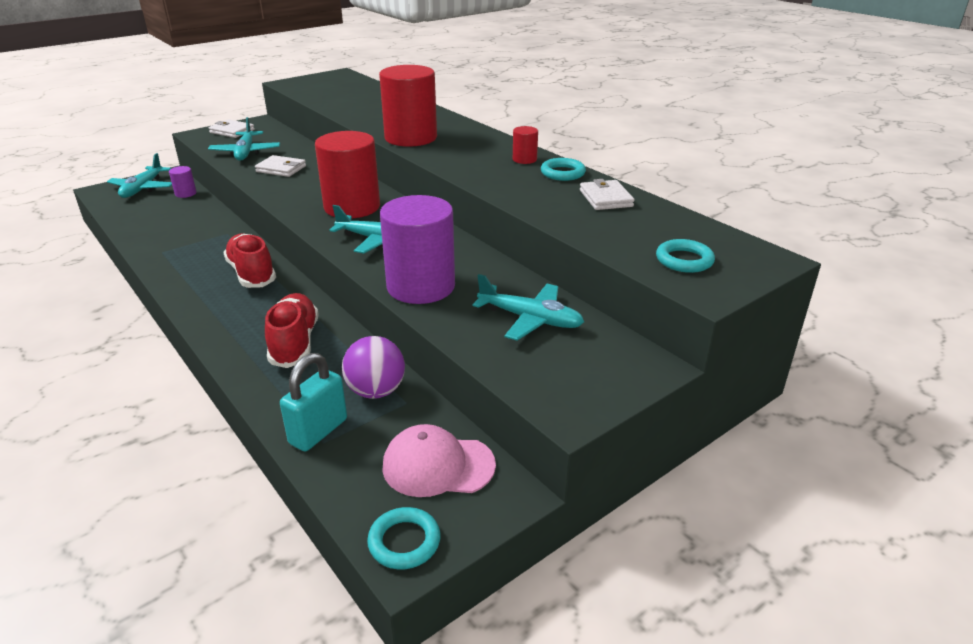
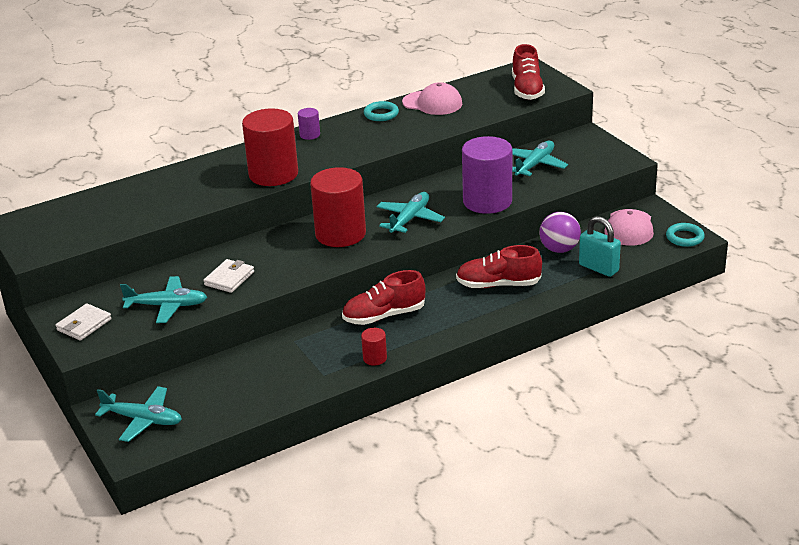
camera: 80 degrees left, 0 degrees up
purple cylinder [169,166,196,198] -> purple cylinder moved to [298,108,320,140]
red cylinder [513,126,538,164] -> red cylinder moved to [361,328,387,366]
white wallet [580,179,635,210] -> pink cap [402,82,462,115]
turquoise ring [656,239,715,273] -> red shoe [512,44,545,100]

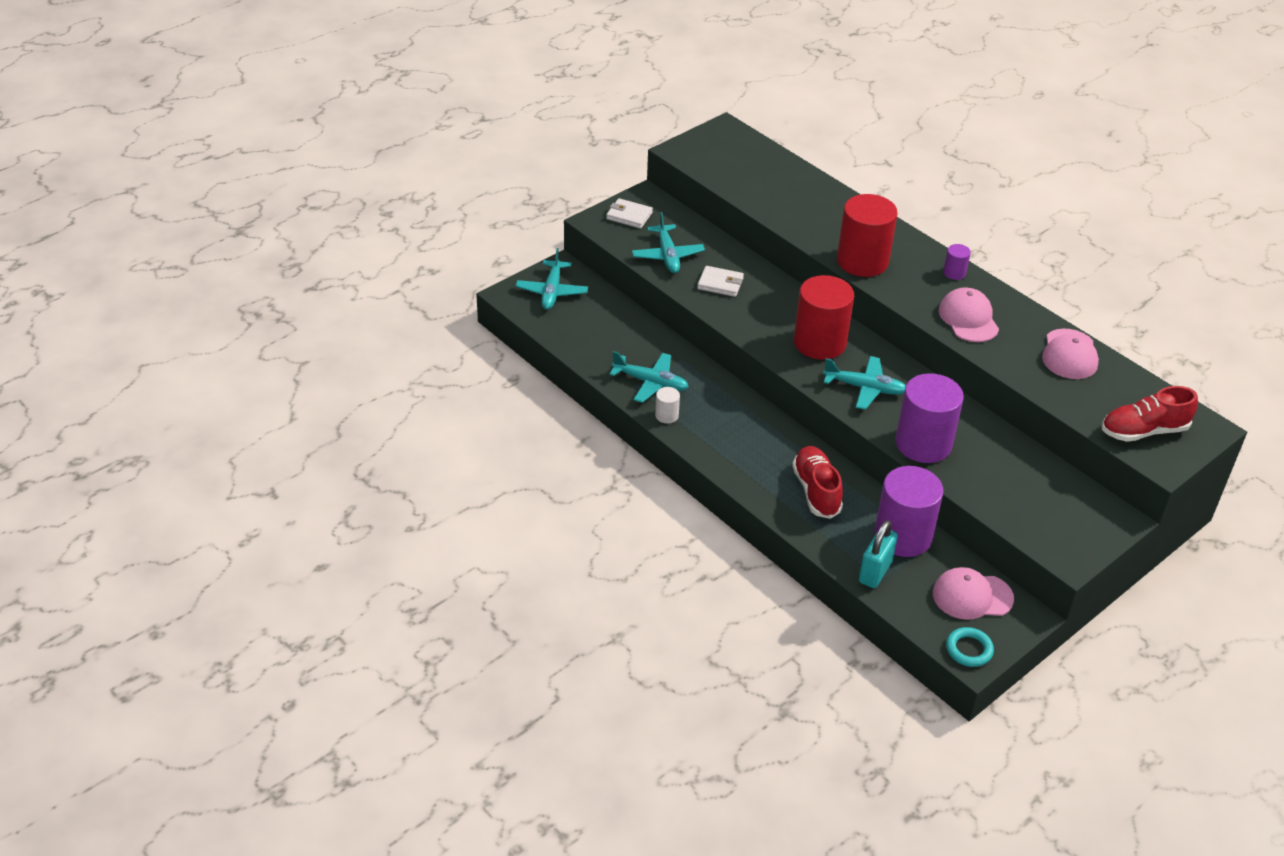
camera: 75 degrees right, 10 degrees up
red shoe [342,270,426,325] -> none
red cylinder [361,328,387,366] -> white cylinder [655,387,680,424]
turquoise ring [364,101,399,121] -> none
turquoise plane [512,141,568,177] -> turquoise plane moved to [609,351,689,403]
purple ball [539,212,581,253] -> purple cylinder [874,466,944,557]
none -> pink cap [939,287,999,342]

